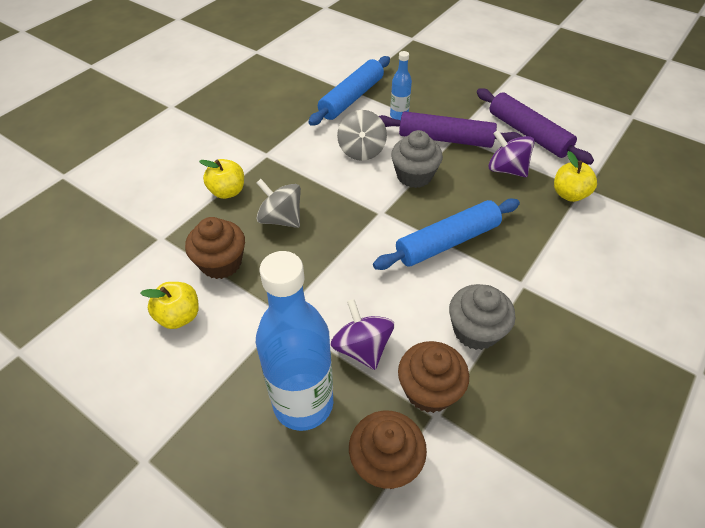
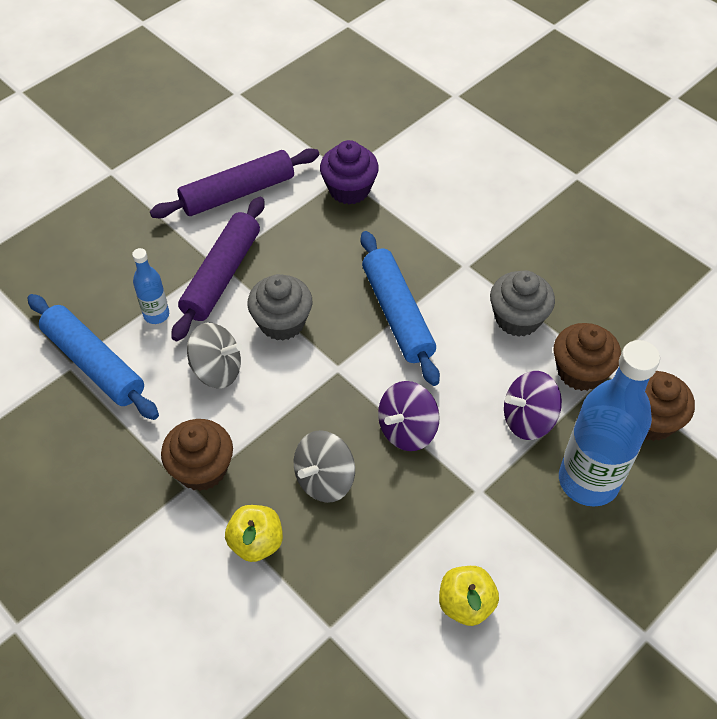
camera: 80 degrees left, 5 degrees up
brown cupcake [185,217,245,279] -> brown cupcake moved to [161,419,233,491]
purple spinning top [488,130,535,177] -> purple spinning top moved to [378,381,440,451]
yellow apple [554,151,597,202] -> purple cupcake [320,140,379,205]

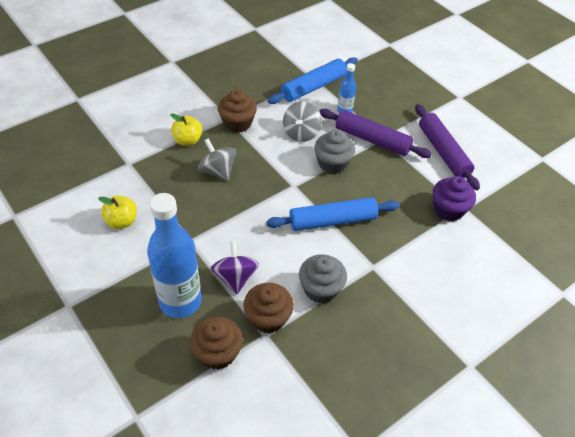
camera: 95 degrees right, 5 degrees down
purple spinning top [378,381,440,451] -> none

